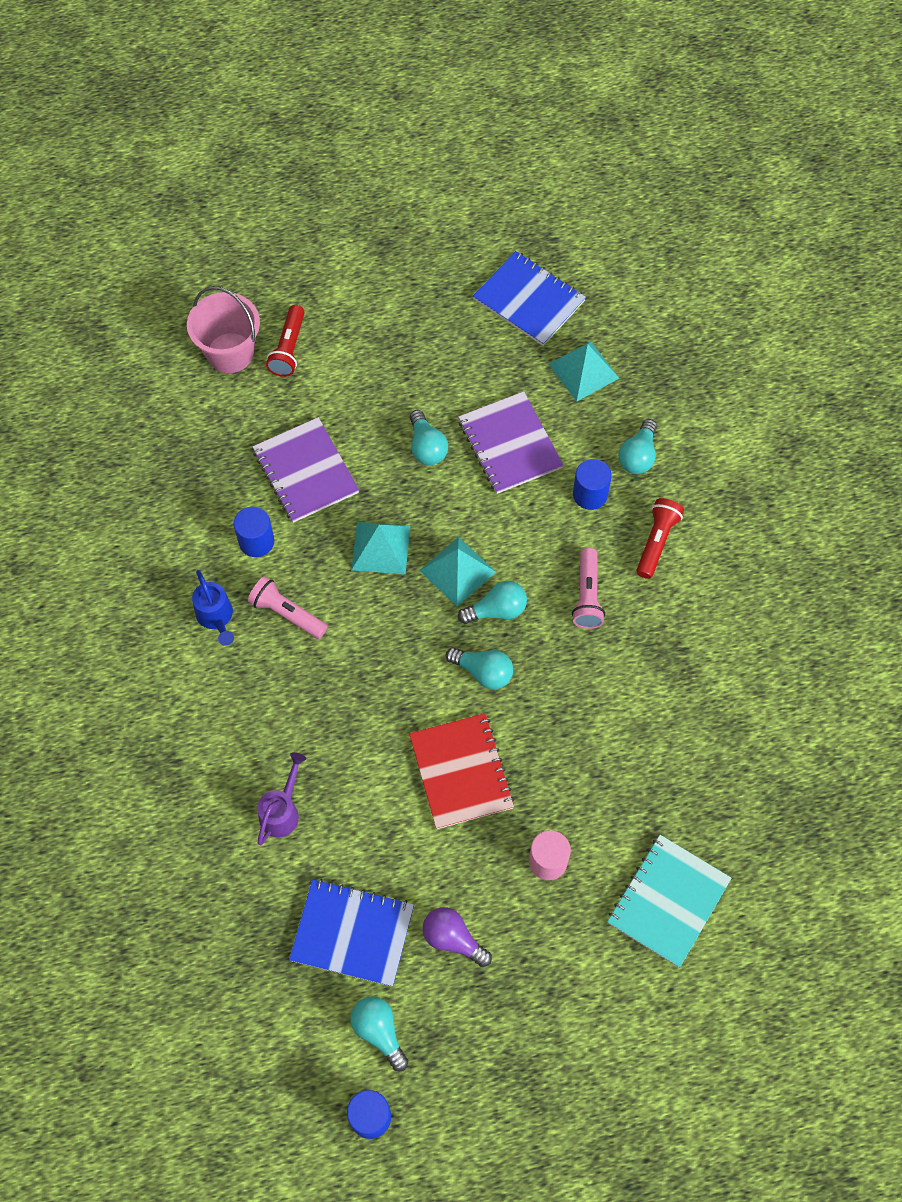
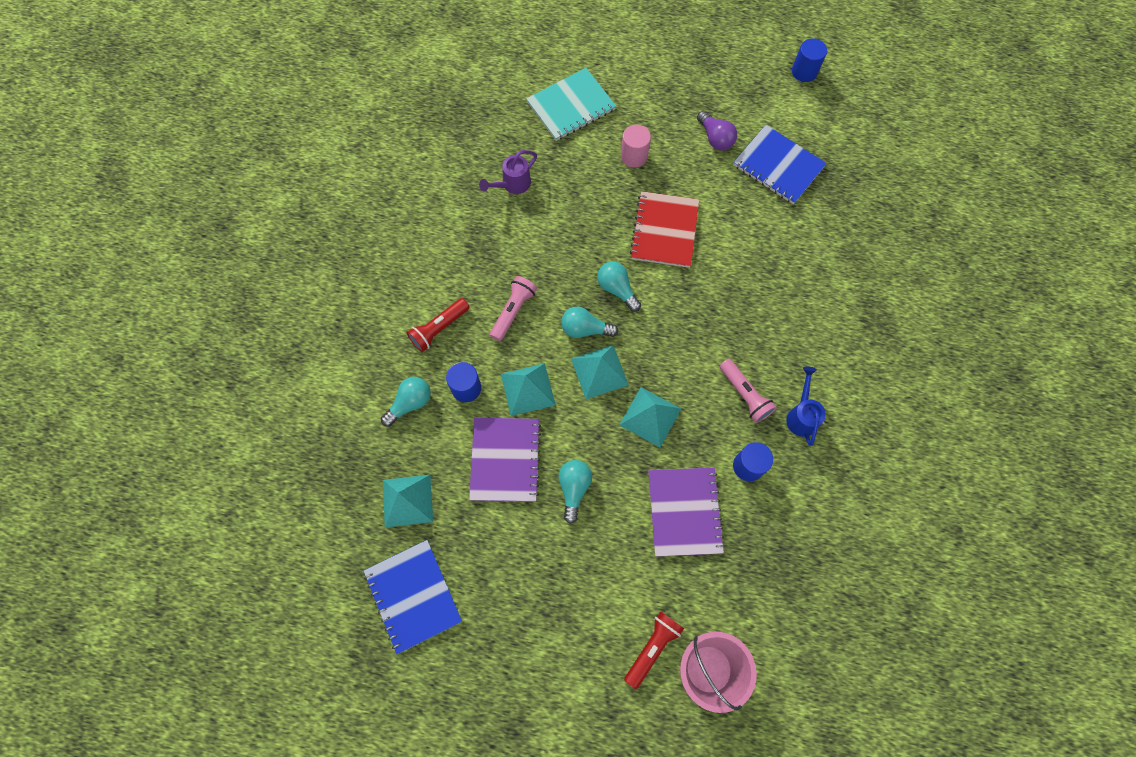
camera: 155 degrees left, 5 degrees up
purple watering can [257,752,306,845] -> purple watering can moved to [479,150,537,194]
turquoise light bulb [350,996,409,1071] -> none
none -> turquoise pyramid [501,363,556,416]

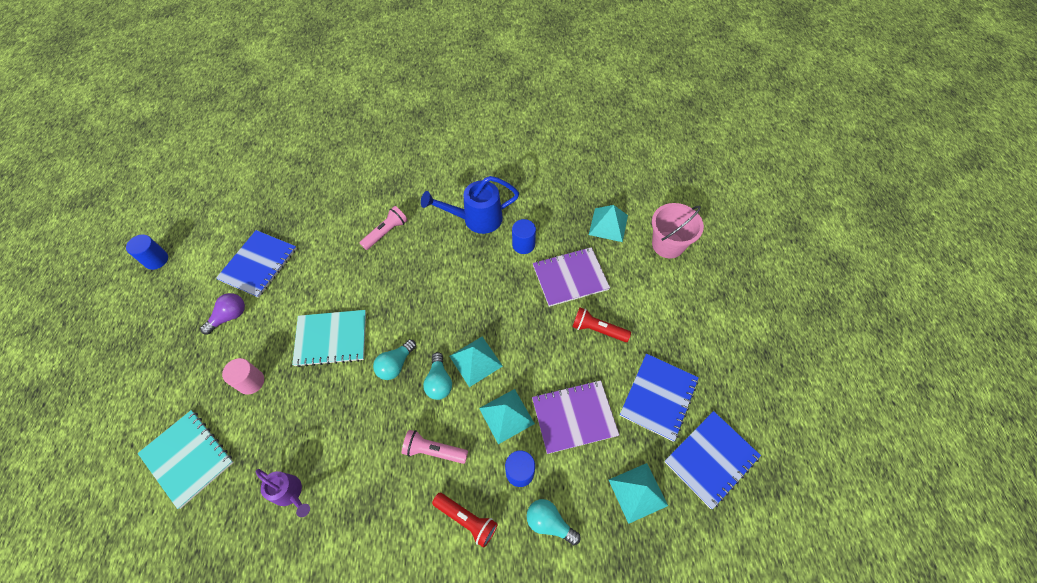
camera: 105 degrees left, 10 degrees down
turquoise light bulb [558,460,592,524] -> none
turquoise pyramid [619,387,681,447] -> turquoise pyramid moved to [589,205,628,242]
red flashlight [624,611,684,689] -> red flashlight moved to [572,307,631,342]
red notebook [630,191,699,268] -> turquoise notebook [292,310,366,367]
pink flashlight [720,359,777,423] -> pink flashlight moved to [360,206,408,250]
blue watering can [786,367,826,446] -> blue watering can [421,176,519,234], size x1.67
none -> blue notebook [620,353,699,442]

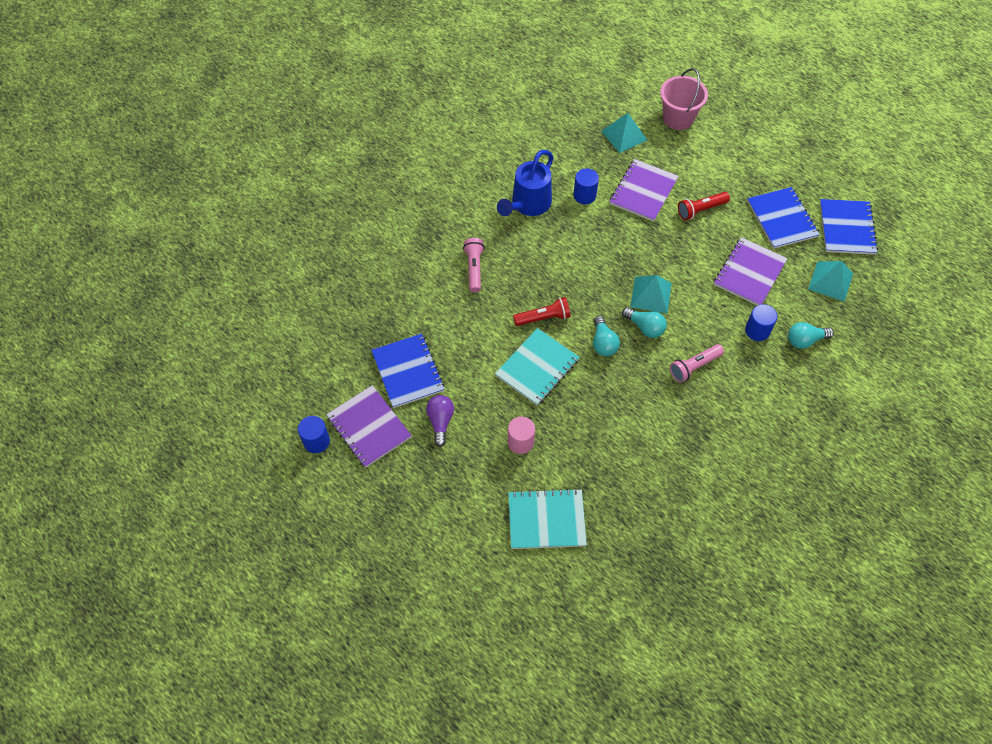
camera: 45 degrees left, 0 degrees up
purple watering can [256,469,310,517] -> none
red flashlight [432,493,498,548] -> red flashlight moved to [513,297,571,326]
turquoise pyramid [479,389,535,444] -> none
none -> purple notebook [326,385,412,468]

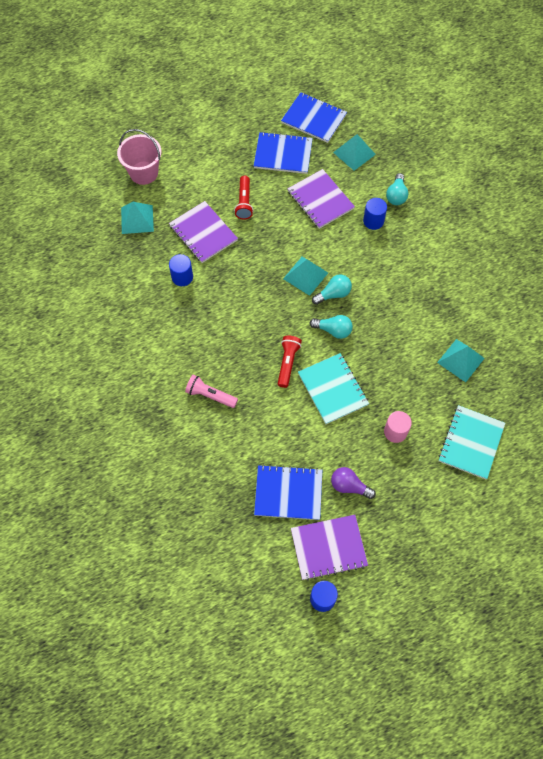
camera: 65 degrees left, 5 degrees up
blue watering can [497,150,553,216] -> none
pink flashlight [670,344,724,383] -> none
none -> turquoise pyramid [437,339,485,382]

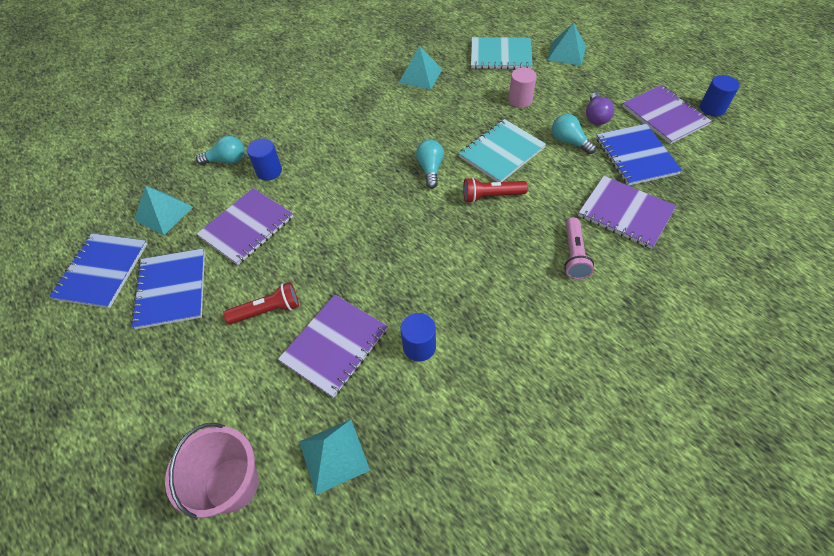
camera: 105 degrees left, 10 degrees down
turquoise pyramid [283,257,328,296] -> turquoise pyramid moved to [547,23,586,66]
turquoise light bulb [312,274,352,305] -> turquoise light bulb moved to [552,114,596,154]
none -> purple notebook [578,176,676,249]

